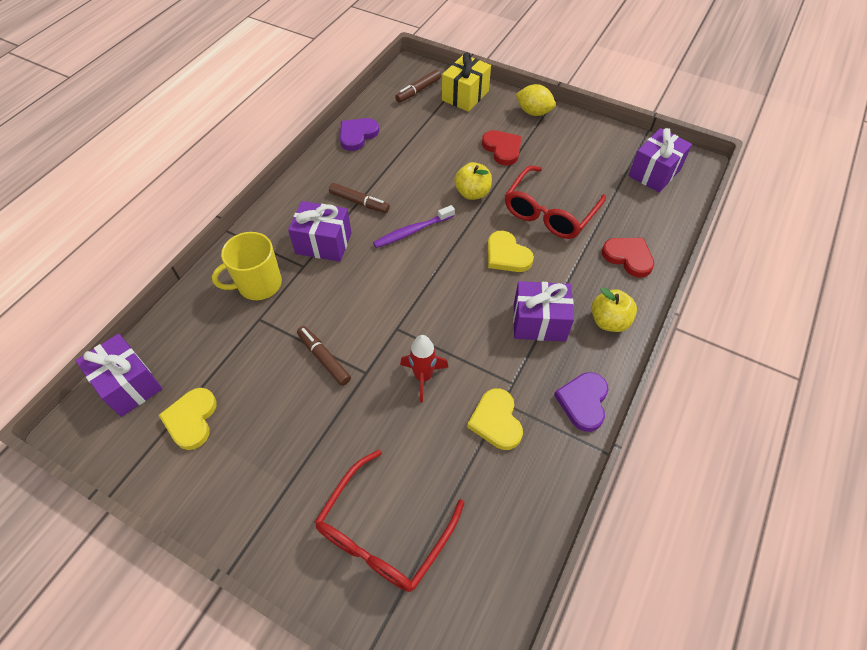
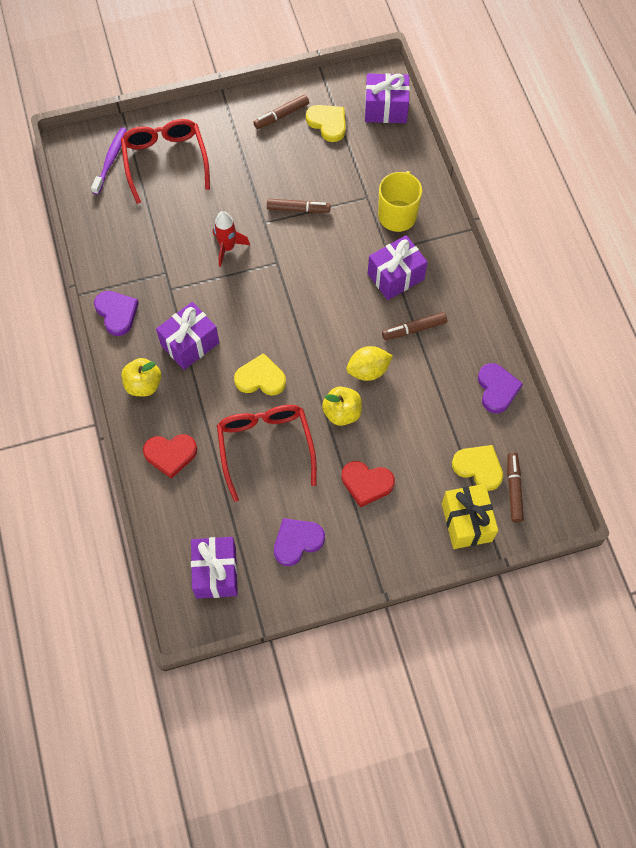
camera: 135 degrees right, 10 degrees up
purple toothbrush [373,205,455,248] -> purple toothbrush moved to [91,127,127,195]
yellow heart [467,388,523,450] -> yellow heart moved to [452,445,503,491]
yellow lemon [515,84,556,116] -> yellow lemon moved to [346,346,393,381]
none -> brown marker [253,94,309,129]
none -> purple heart [274,518,325,566]

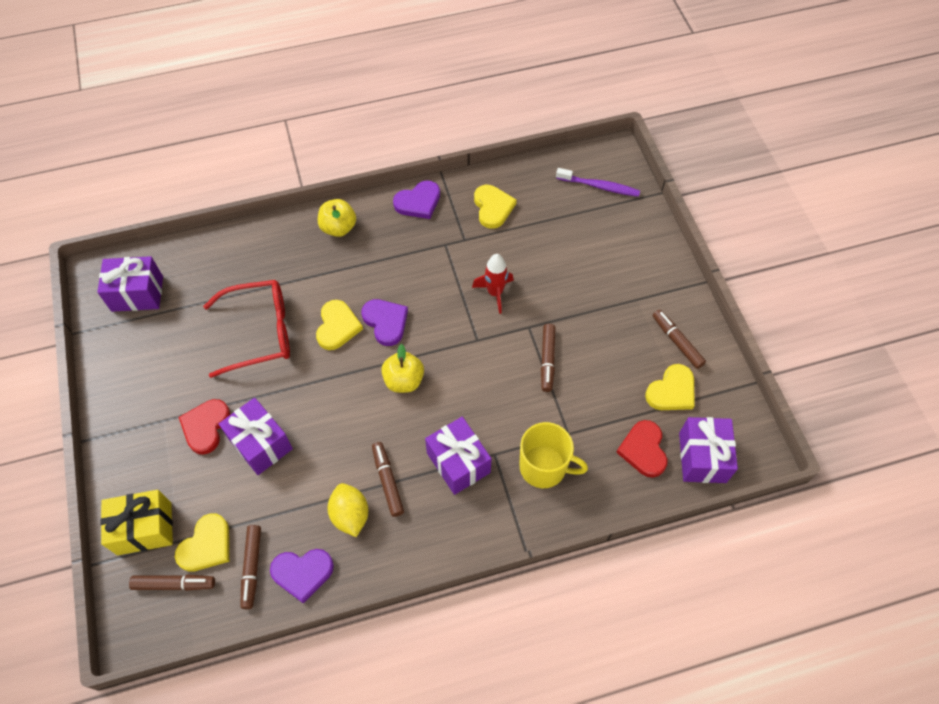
camera: 90 degrees right, 5 degrees down
red glasses [121,119,210,204] -> none
red heart [143,434,197,479] -> red heart moved to [616,420,667,478]
purple gift [156,302,219,370] -> purple gift moved to [219,398,293,475]
purple heart [274,518,325,566] -> purple heart moved to [361,299,408,346]
yellow apple [322,386,362,426] -> yellow apple moved to [381,344,424,393]
yellow lemon [346,346,393,381] -> yellow lemon moved to [328,483,368,537]
none -> brown marker [241,525,261,609]
none -> yellow heart [474,185,517,229]

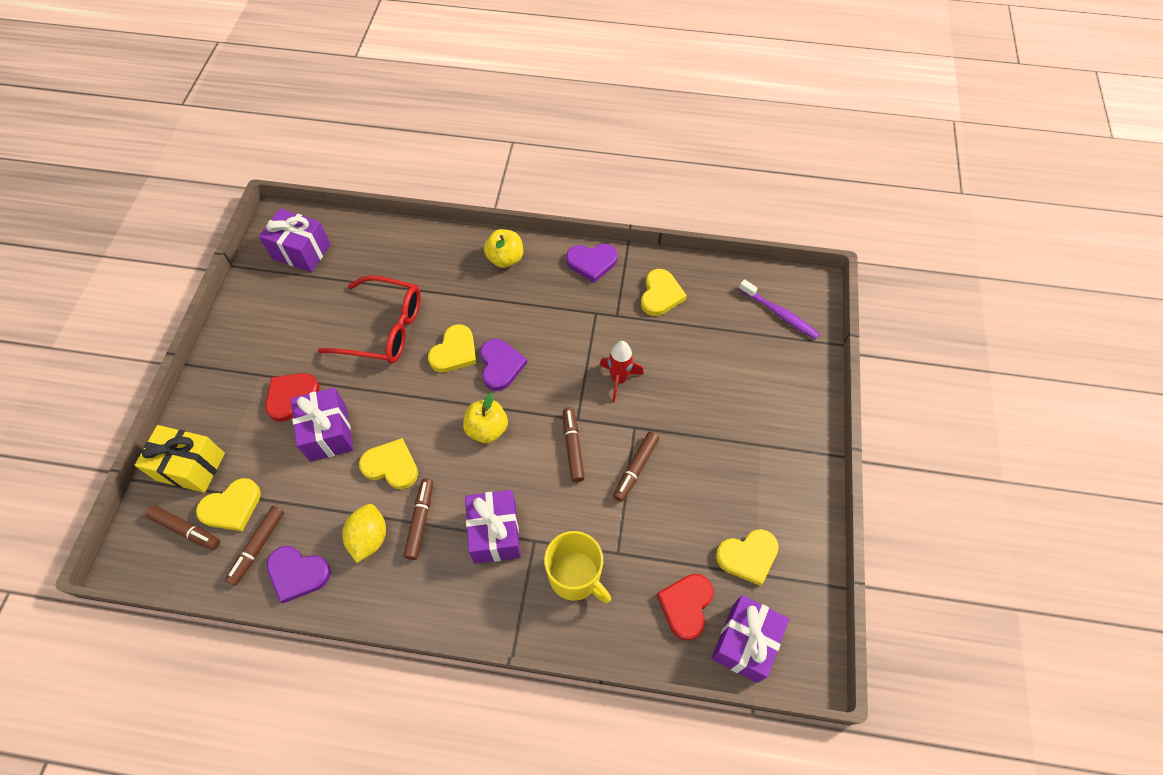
camera: 25 degrees right, 0 degrees up
brown marker [653,310,706,369] -> brown marker moved to [563,408,585,482]
none -> yellow heart [359,438,418,489]

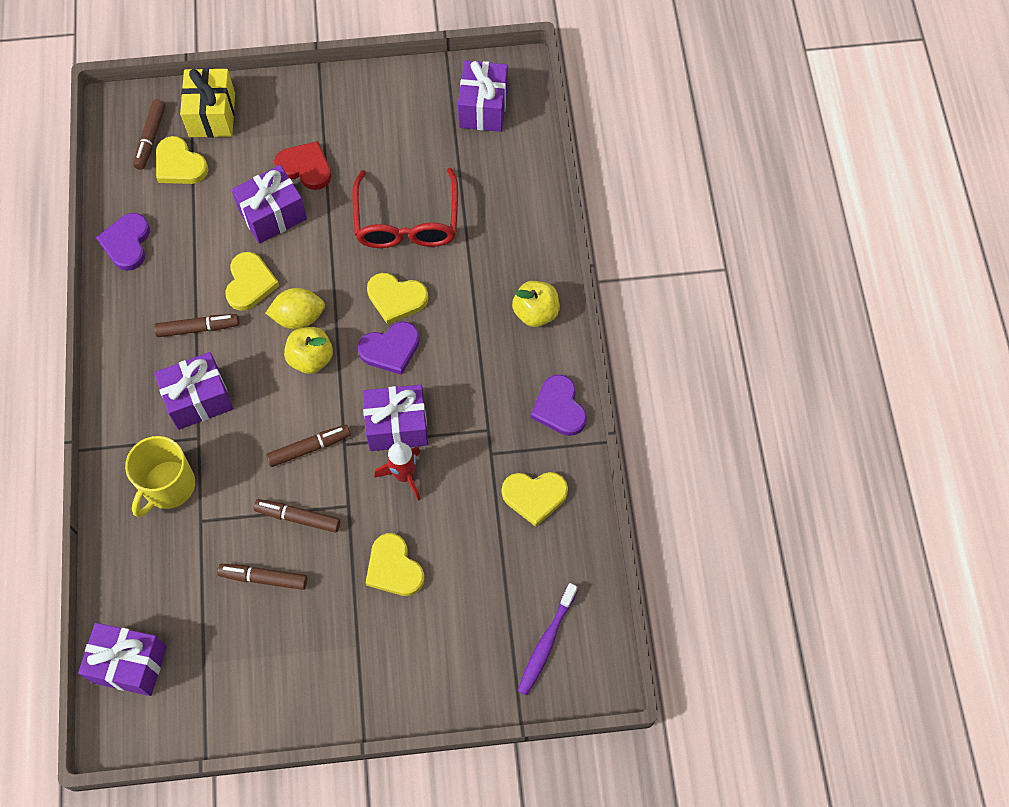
camera: 75 degrees right, 5 degrees up
brown marker [225,506,284,586] -> brown marker moved to [217,564,307,590]
yellow lemon [342,504,386,563] -> yellow lemon moved to [266,288,325,329]
red heart [657,574,714,641] -> none
yellow heart [716,529,779,586] -> yellow heart moved to [366,533,425,596]
none -> purple gift [363,385,428,451]

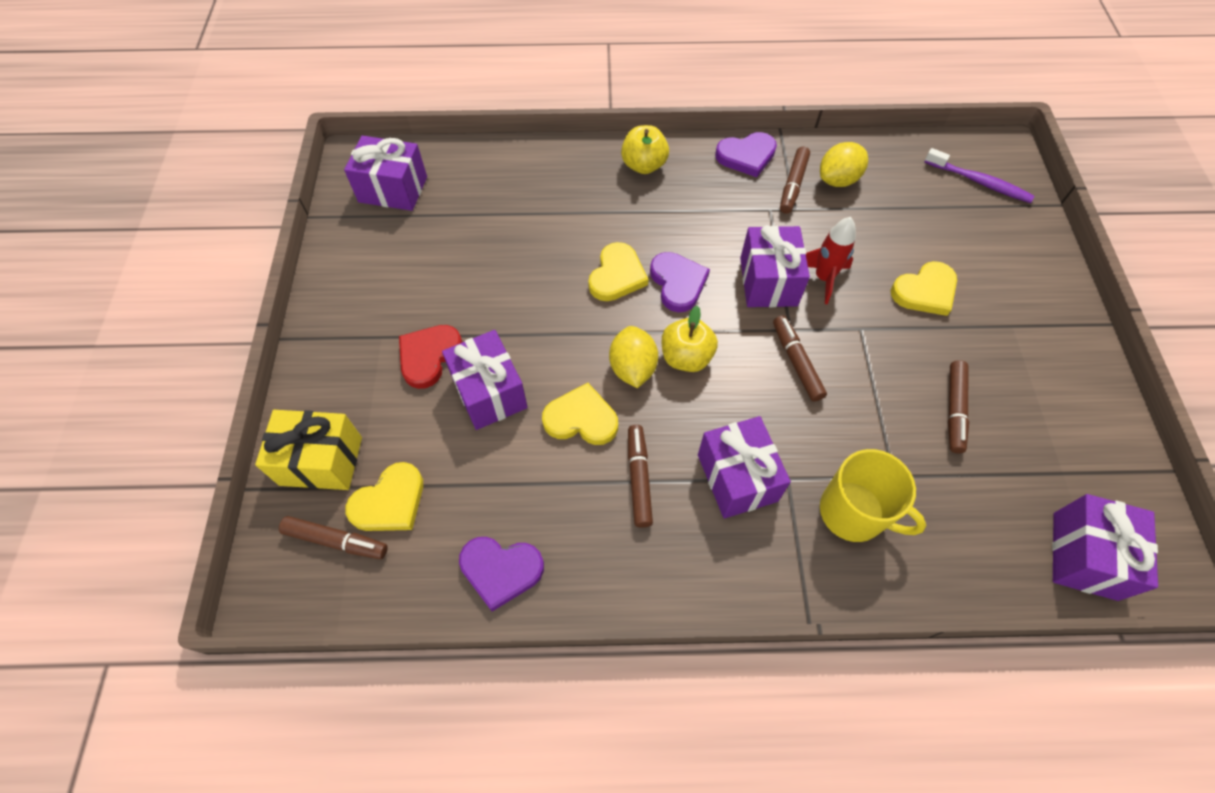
camera: 85 degrees left, 5 degrees down
brown marker [253,499,341,533] -> brown marker moved to [780,146,810,214]
red glasses [352,168,458,248] -> none
yellow heart [502,472,568,527] -> yellow lemon [820,142,868,187]

